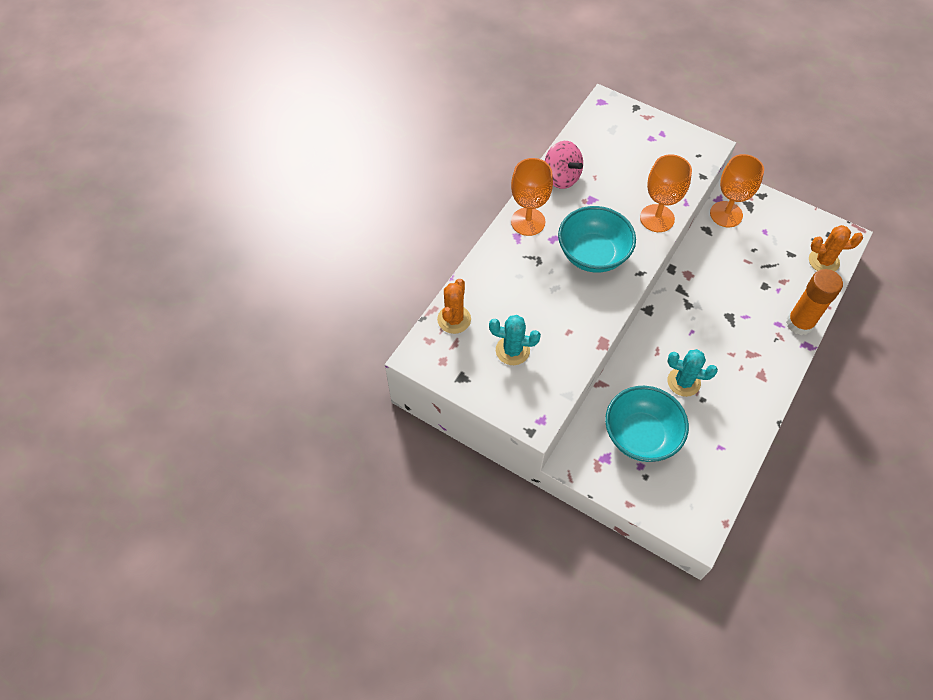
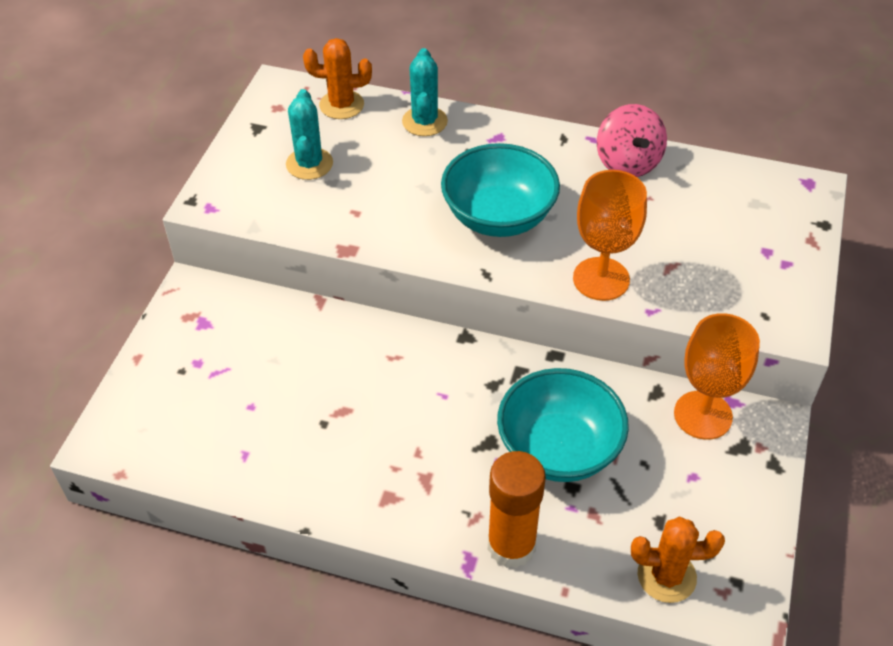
camera: 75 degrees right, 10 degrees down
orange goblet [511,158,553,236] -> none
pink spinning top [545,141,583,189] -> pink spinning top turned 45 degrees counterclockwise [597,104,667,177]
turquoise bowl [605,386,689,462] -> turquoise bowl moved to [497,368,629,482]
turquoise cactus [667,349,718,397] -> turquoise cactus moved to [402,48,448,136]
orange cactus [809,225,863,271] -> orange cactus turned 75 degrees counterclockwise [631,516,725,603]

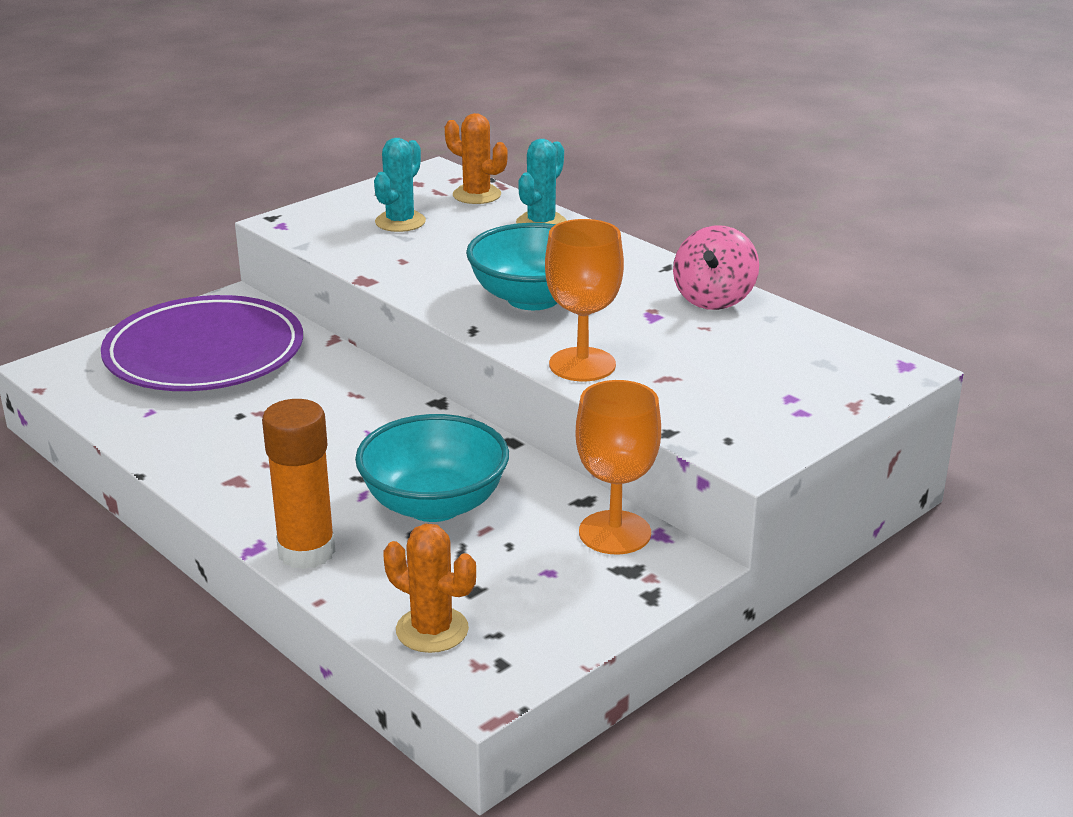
camera: 30 degrees right, 20 degrees down
none -> purple plate [101,295,303,391]

